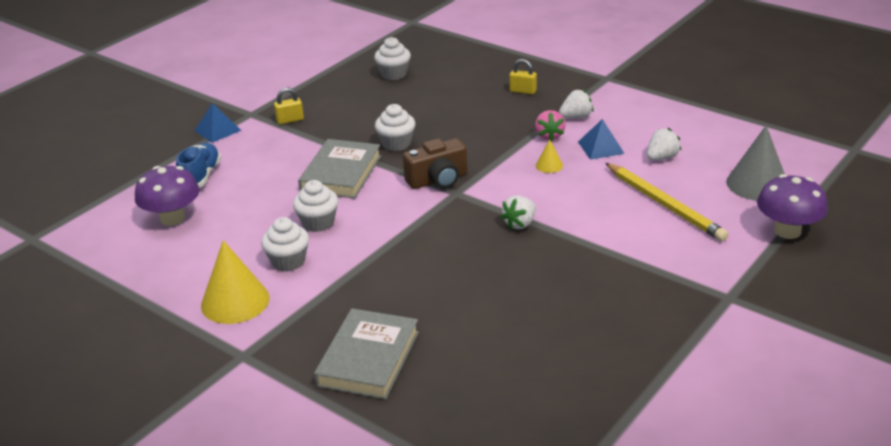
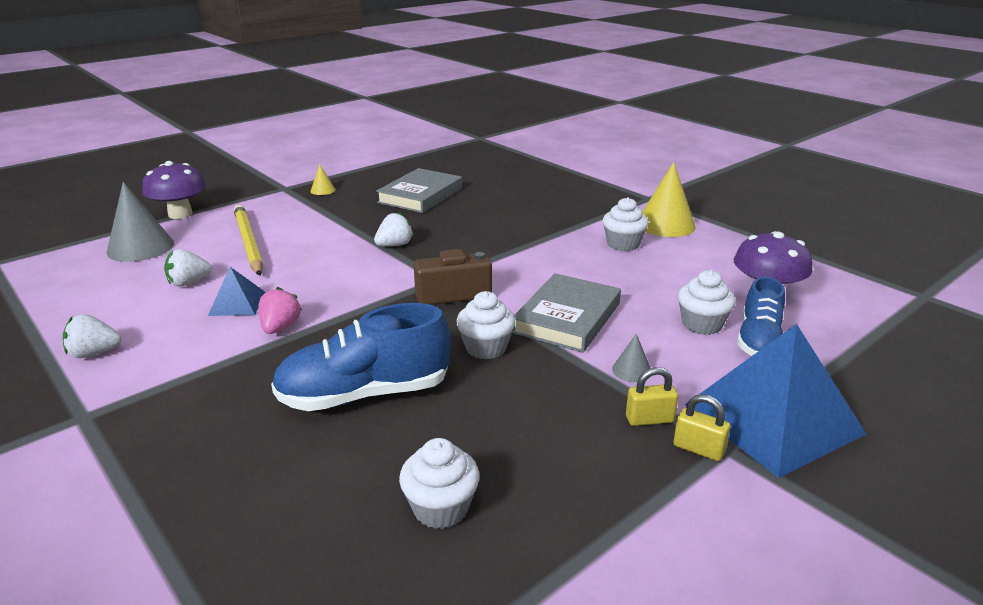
camera: 170 degrees left, 5 degrees down
blue pyramid [194,103,241,143] -> blue pyramid [685,324,866,478], size x2.10
white cupcake [293,180,338,232] -> white cupcake moved to [678,270,736,335]
grey book [314,308,419,400] -> grey book moved to [376,168,462,213]
yellow padlock [509,59,537,94] -> yellow padlock moved to [673,394,731,461]
yellow cone [536,140,563,173] -> yellow cone moved to [310,164,336,195]
white strawberry [559,90,594,118] -> white strawberry moved to [63,314,122,358]
none -> blue shoe [271,303,451,411]
none -> grey cone [612,334,651,382]

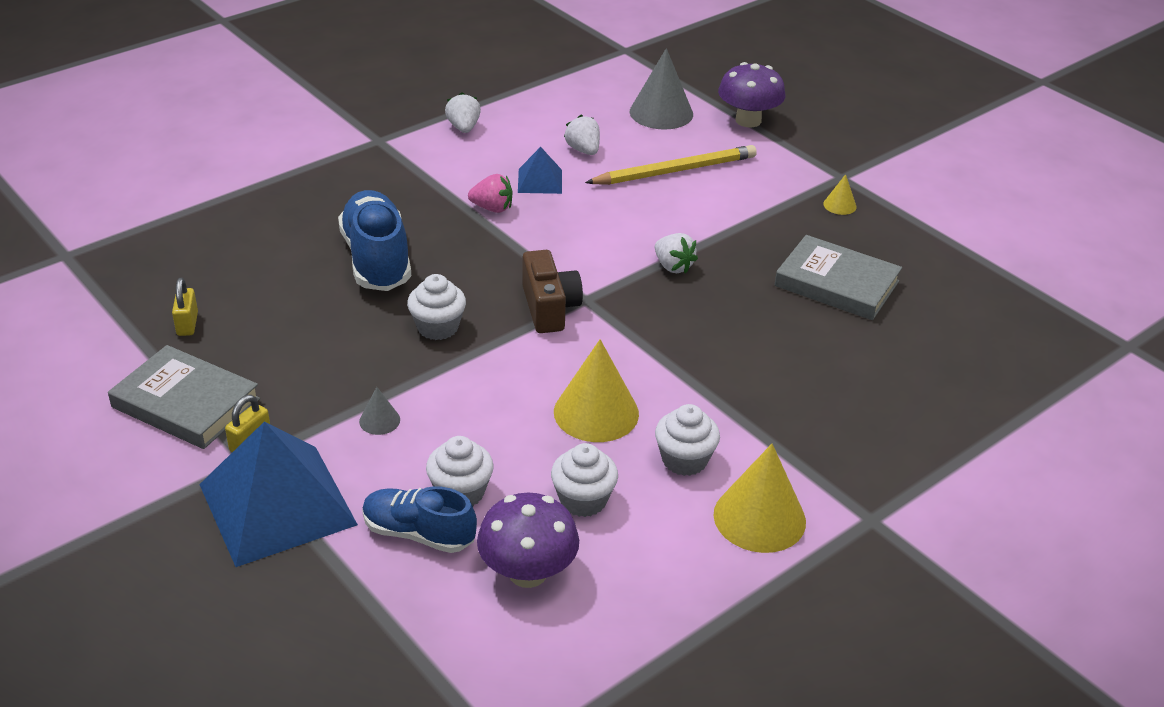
camera: 90 degrees right, 10 degrees up
white cupcake [399,438,480,529] -> white cupcake moved to [551,443,618,517]
grey book [512,273,621,353] -> grey book moved to [108,345,260,449]
yellow padlock [626,367,678,426] -> yellow padlock moved to [172,278,198,336]
none -> yellow cone [554,339,639,442]

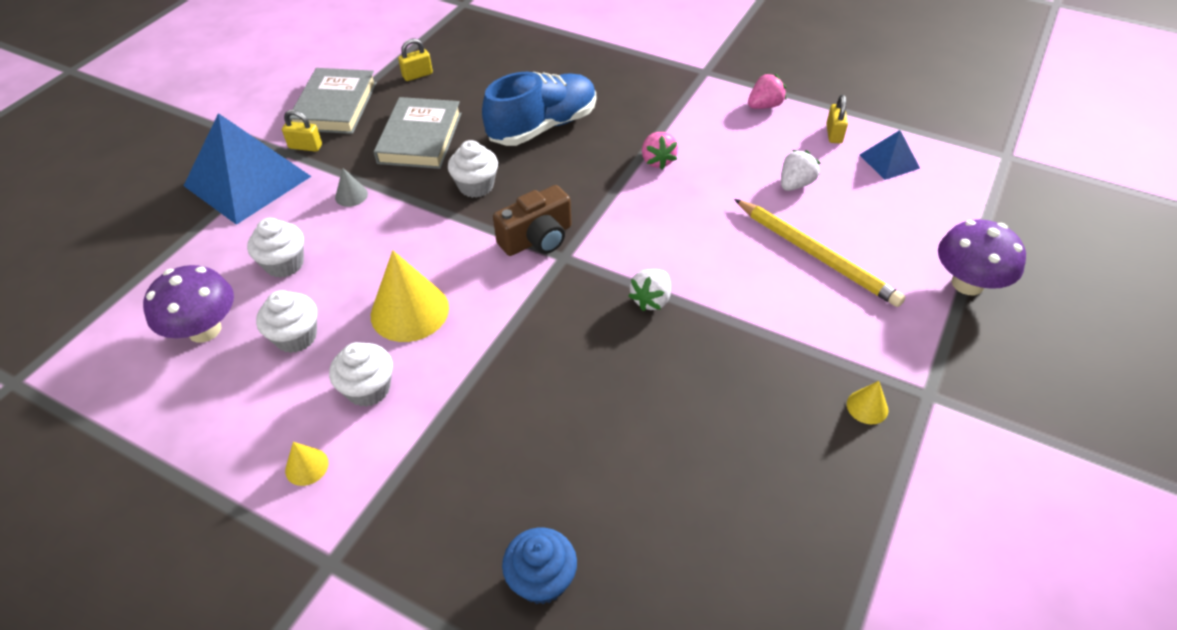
camera: 70 degrees right, 10 degrees up
blue shoe [362,486,477,553] -> none
white strawberry [445,92,481,133] -> pink strawberry [748,74,786,109]
blue pyramid [518,147,562,194] -> blue pyramid moved to [860,130,920,180]
grey cone [630,48,693,130] -> none
yellow cone [714,444,806,553] -> yellow cone [285,442,329,486], size x0.47
grey book [774,235,902,320] -> grey book moved to [374,97,461,169]
none -> blue cupcake [502,528,577,605]
none -> yellow padlock [826,95,848,143]

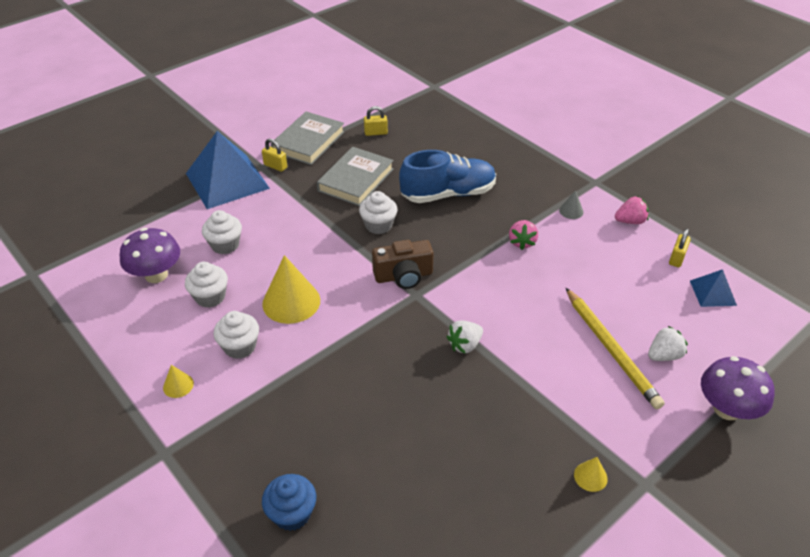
camera: 20 degrees right, 5 degrees down
grey cone [335,168,368,207] -> grey cone moved to [559,190,584,219]
white strawberry [781,150,820,191] -> white strawberry moved to [648,326,688,361]

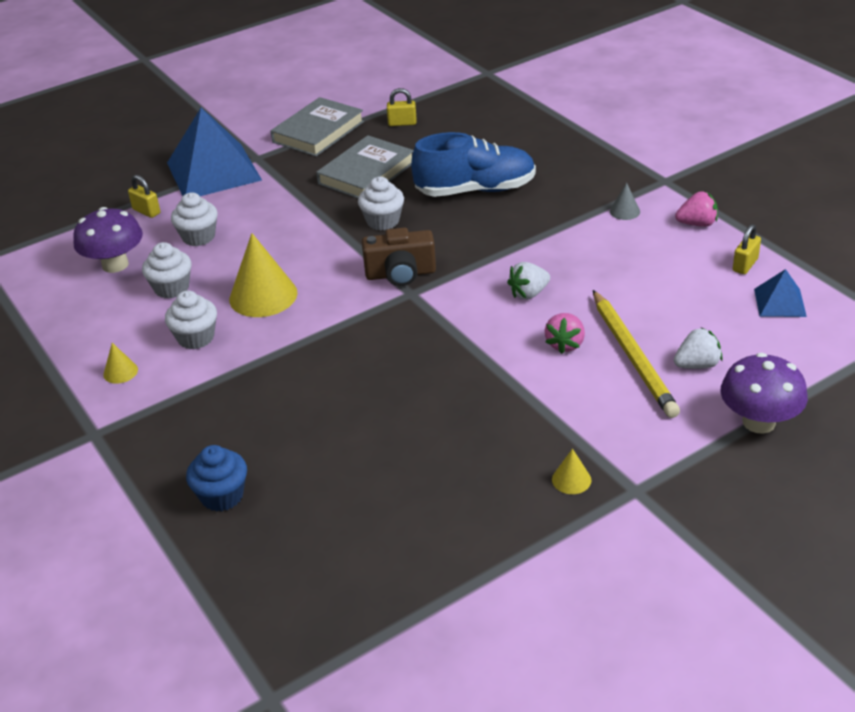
camera: 10 degrees right, 5 degrees down
yellow padlock [262,139,287,172] -> yellow padlock moved to [128,175,160,218]
white strawberry [446,320,483,354] -> white strawberry moved to [507,262,550,300]
pink strawberry [509,220,538,250] -> pink strawberry moved to [545,313,585,354]

